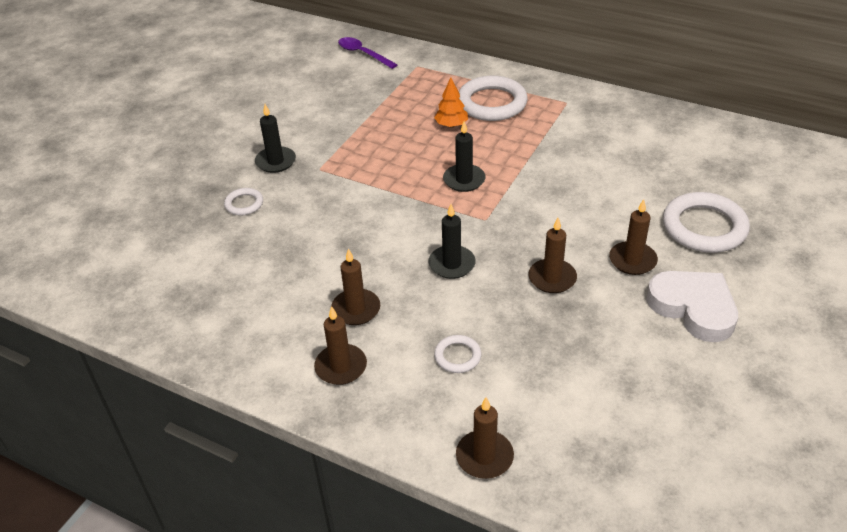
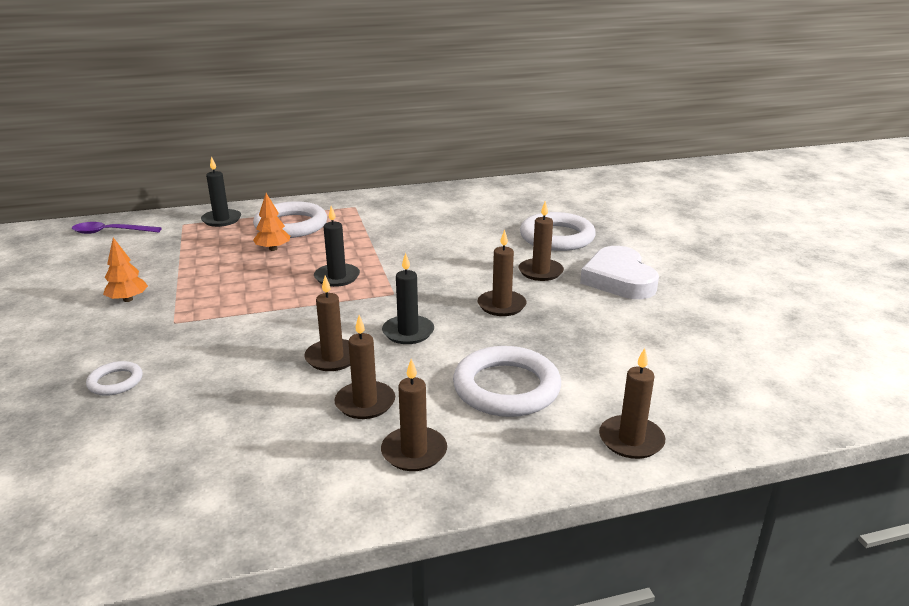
camera: 45 degrees left, 15 degrees down
black candle [255,104,296,173] -> black candle moved to [201,156,241,227]
white ring [434,335,482,373] -> white ring [453,346,561,417], size x2.02
white heart [646,271,738,342] -> white heart turned 105 degrees counterclockwise [580,246,659,299]
none -> orange tree [103,237,148,302]
none -> brown candle [304,276,350,371]

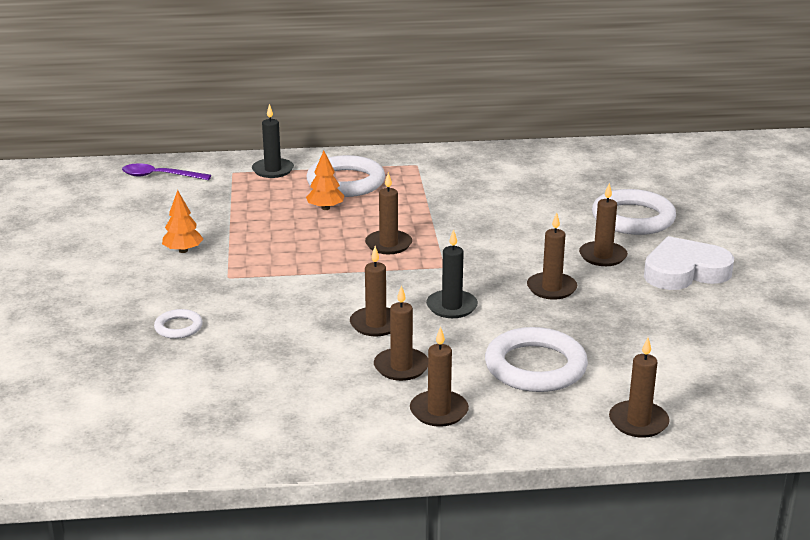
camera: 10 degrees right, 0 degrees up
black candle [314,206,360,287] -> brown candle [365,172,412,254]
white heart [580,246,659,299] -> white heart turned 75 degrees clockwise [644,236,734,290]

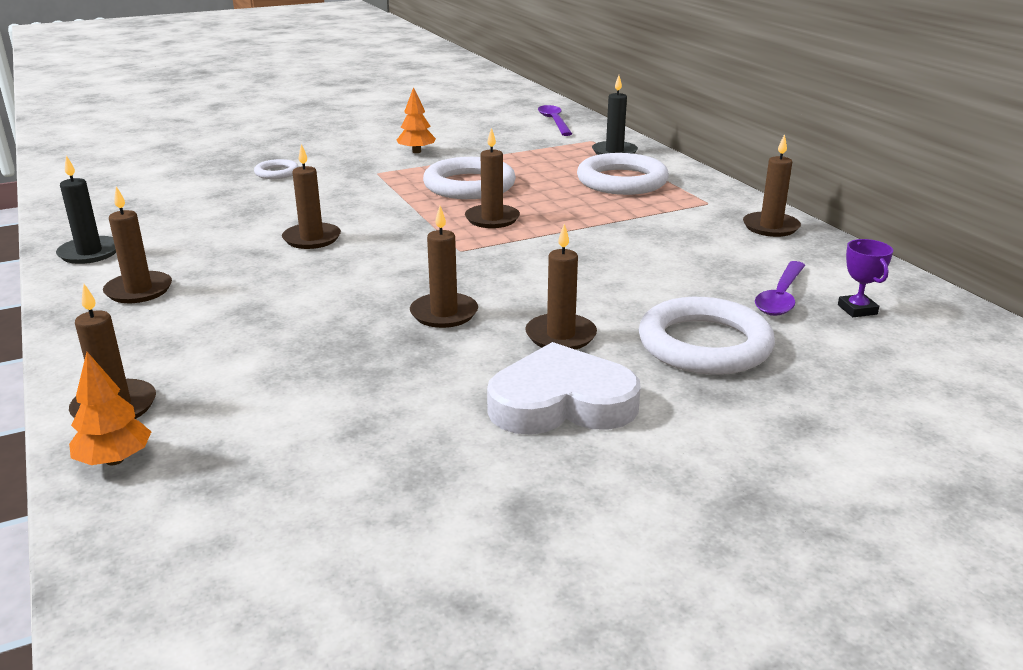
camera: 70 degrees right, 0 degrees up
orange tree [306,151,344,210] -> orange tree moved to [69,352,151,465]
brown candle [374,285,428,381] -> brown candle moved to [743,134,801,237]
black candle [426,229,478,318] -> black candle moved to [56,156,116,264]
white ring [485,327,588,392] -> white ring moved to [423,157,516,199]
white heart [644,236,734,290] -> white heart turned 60 degrees counterclockwise [487,342,641,435]
none -> purple spoon [755,261,805,316]
none -> purple trophy [838,239,893,317]

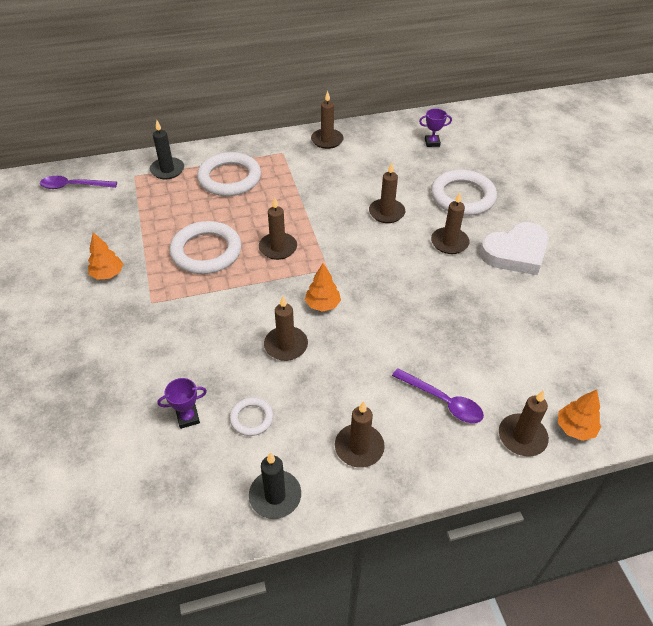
camera: 80 degrees left, 20 degrees up
white ring [254,159,299,179] -> white ring moved to [230,397,273,436]
brown candle [410,206,478,328] -> brown candle moved to [369,162,405,223]
white heart [487,342,641,435] -> white heart turned 120 degrees counterclockwise [480,222,549,275]
purple spoon [755,261,805,316] -> purple spoon moved to [392,368,484,423]
none -> purple trophy [157,378,207,429]
none -> orange tree [305,263,341,312]

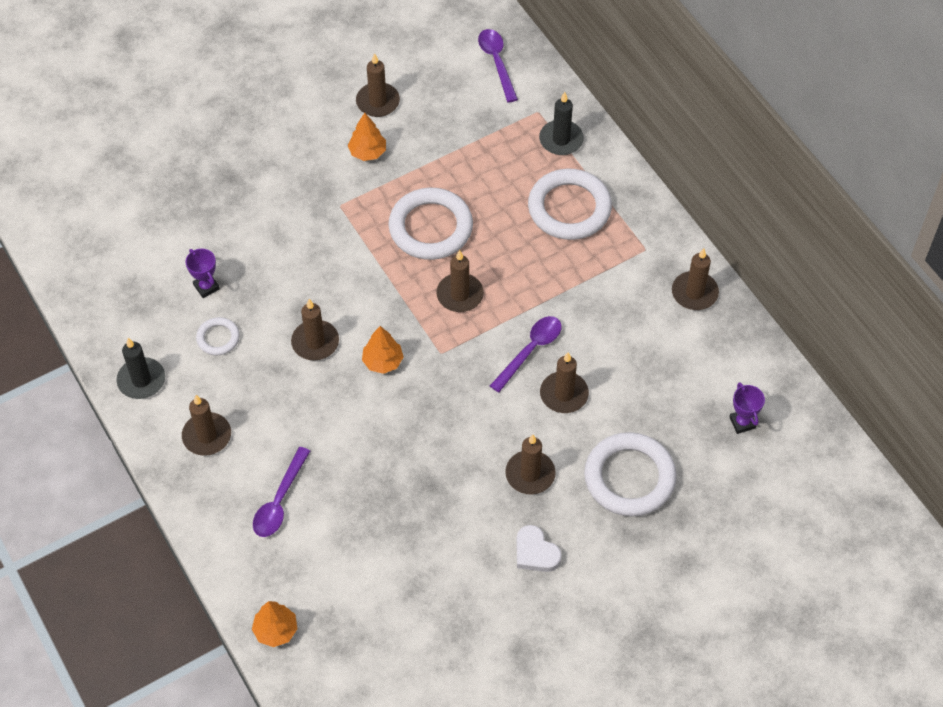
camera: 75 degrees right, 10 degrees up
white heart [480,222,549,275] -> white heart [516,525,562,572], size x0.55
brown candle [499,390,549,457] -> brown candle moved to [356,53,400,117]
none -> purple spoon [490,316,562,393]

